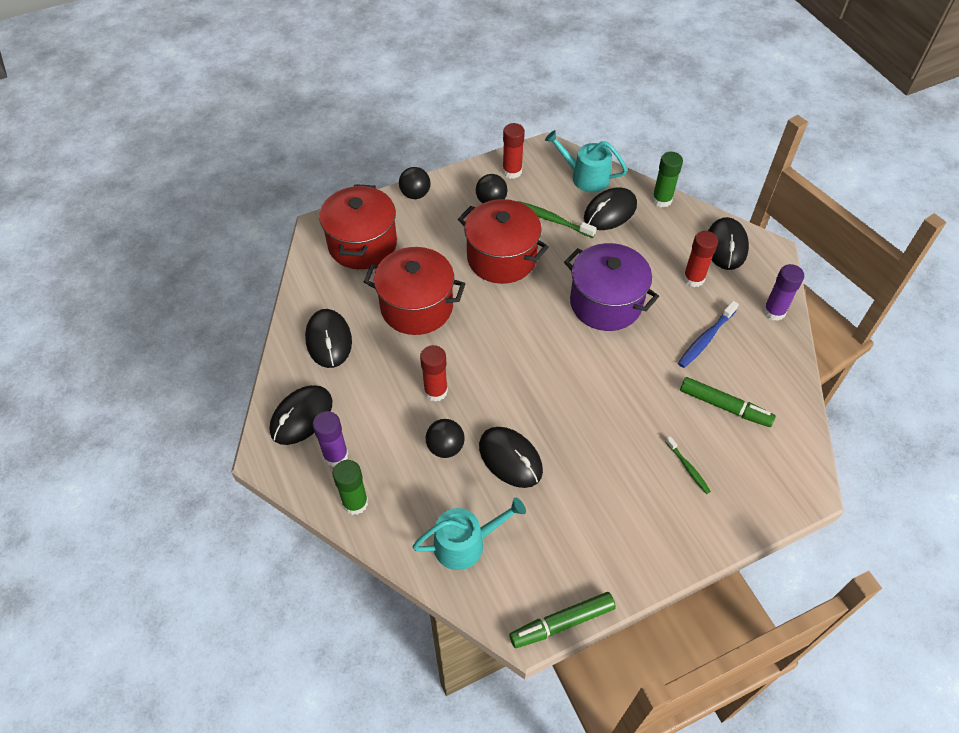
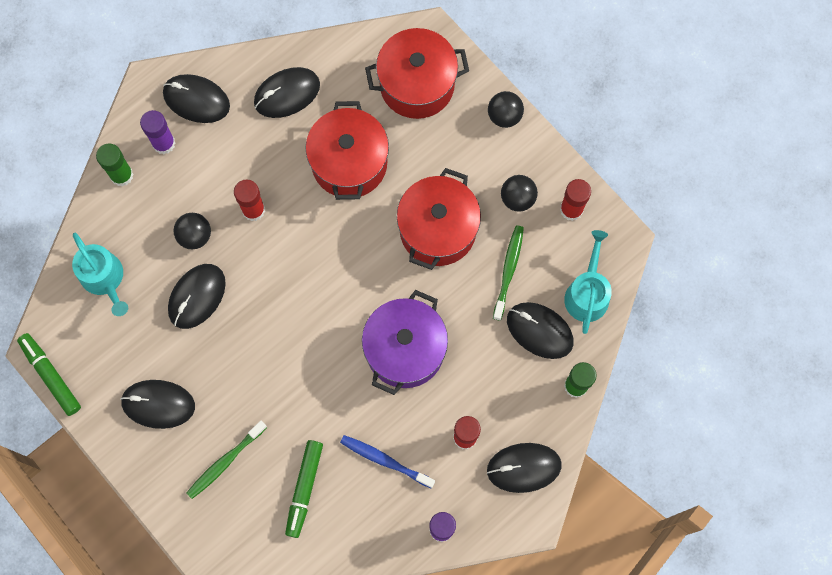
camera: 75 degrees right, 20 degrees up
green toothbrush [665,436,711,494] -> green toothbrush [187,421,267,499], size x1.55
none -> black mouse [120,380,195,429]

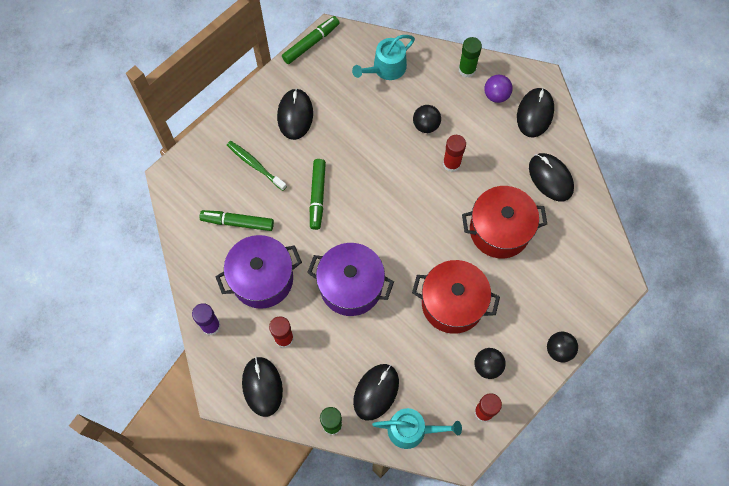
camera: 85 degrees right, 5 degrees down
purple glue stick [140,110,175,154] -> purple ball [484,75,512,103]
black mouse [168,264,226,329] -> none
blue toothbrush [340,435,435,488] -> purple pot [216,235,302,309]
red pot [365,28,469,119] -> none
green toothbrush [493,225,524,321] -> none
none -> green marker [310,159,326,230]

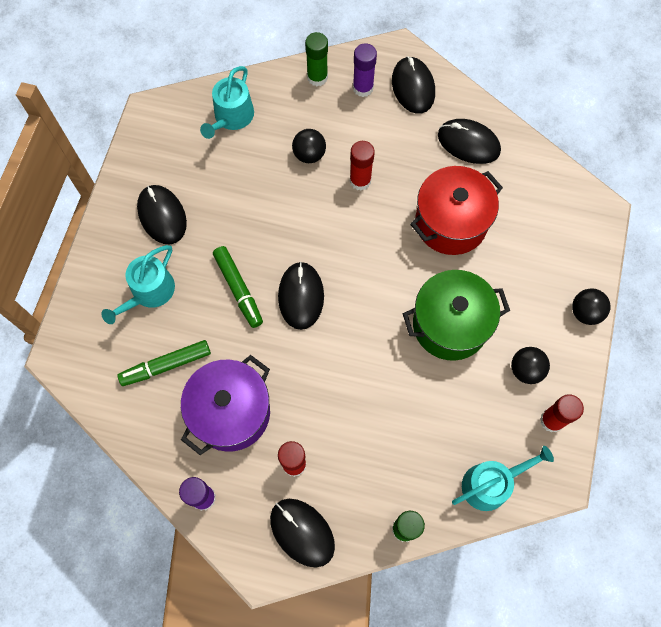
camera: 30 degrees left, 0 degrees up
green toothbrush [227,141,287,191] -> turquoise watering can [101,245,175,324]
green marker [282,16,340,64] -> none
purple pot [307,243,394,316] -> none
black mouse [353,364,399,421] -> black mouse moved to [278,262,324,330]
red pot [412,260,500,334] -> green pot [403,270,510,361]
purple ball [484,75,512,103] -> purple glue stick [353,43,377,97]

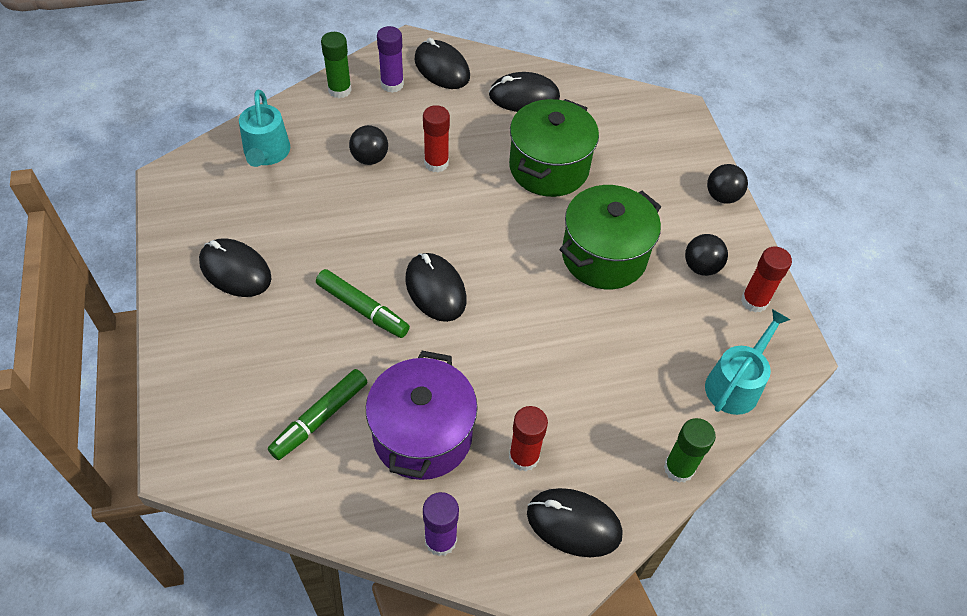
camera: 30 degrees left, 15 degrees down
turquoise watering can [101,245,175,324] -> none
red pot [410,166,503,255] -> green pot [509,99,599,197]

